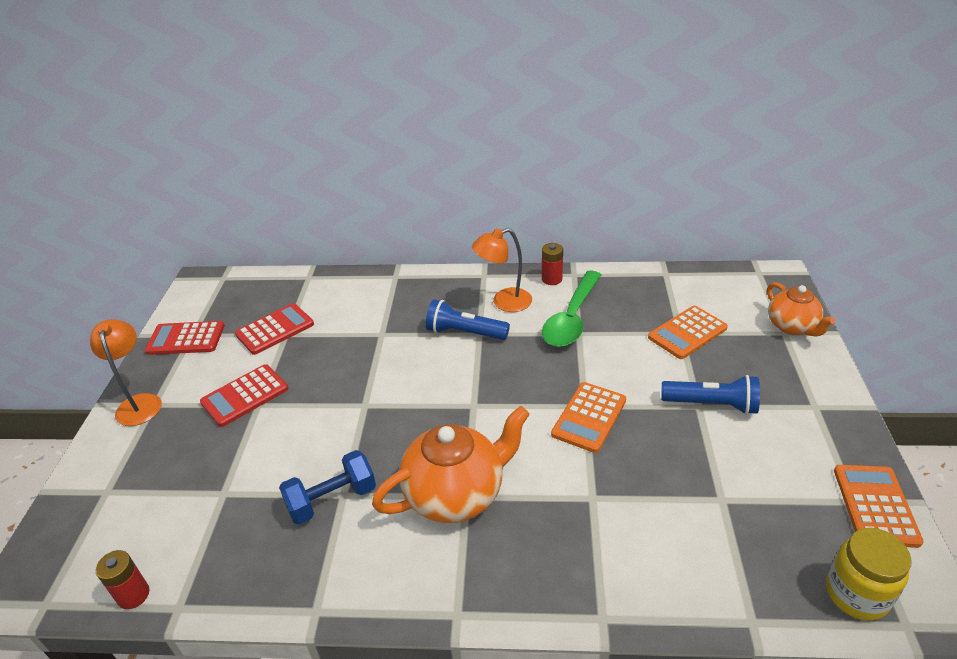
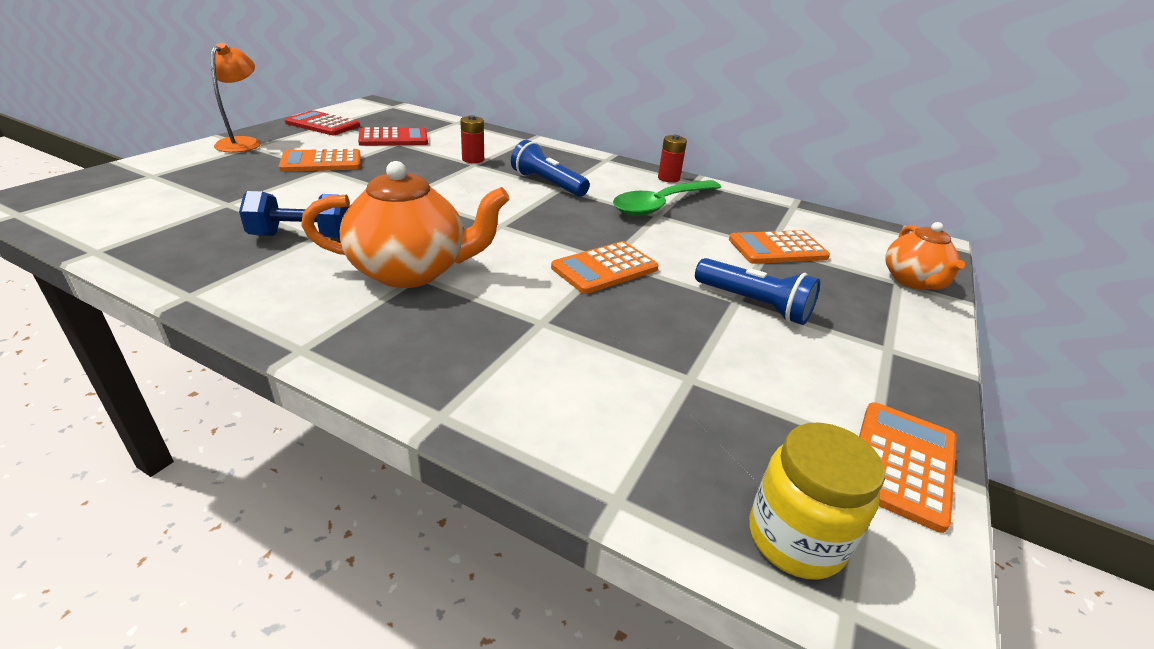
camera: 20 degrees right, 5 degrees down
red battery [96,550,150,609] -> red battery moved to [460,115,484,163]
red calculator [200,364,288,427] -> orange calculator [279,148,361,172]
orange lamp [472,228,532,312] -> none

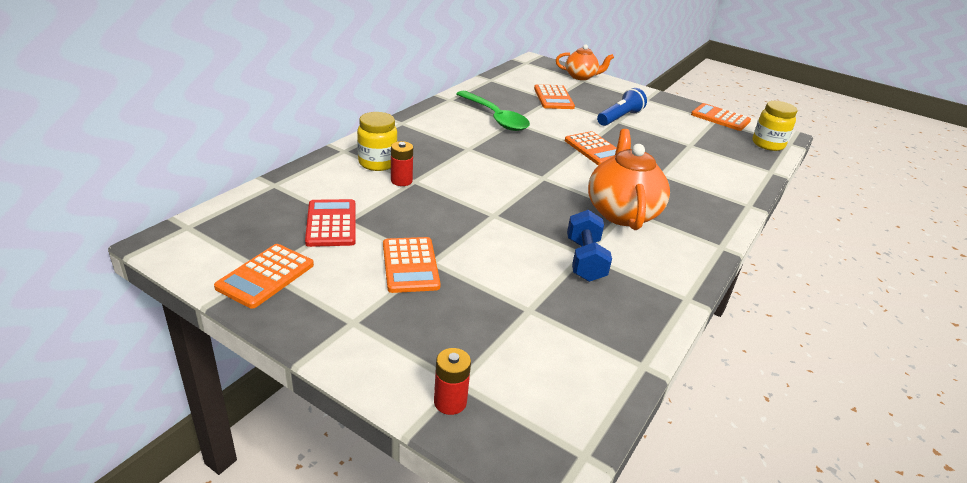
camera: 85 degrees left, 0 degrees up
orange lamp [211,43,261,153] -> none
red calculator [285,110,360,135] -> orange calculator [214,244,314,309]
blue flashlight [511,140,590,197] -> none
red battery [658,135,687,183] -> red battery moved to [434,348,471,415]
none -> yellow jar [357,112,398,171]

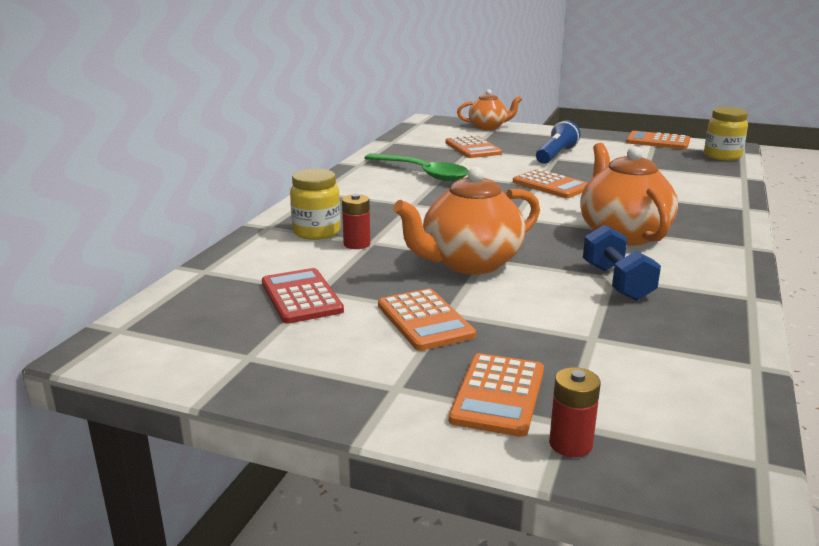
camera: 10 degrees left, 10 degrees down
orange calculator [214,244,314,309] -> orange calculator moved to [449,353,544,437]
none -> orange teapot [393,167,540,274]

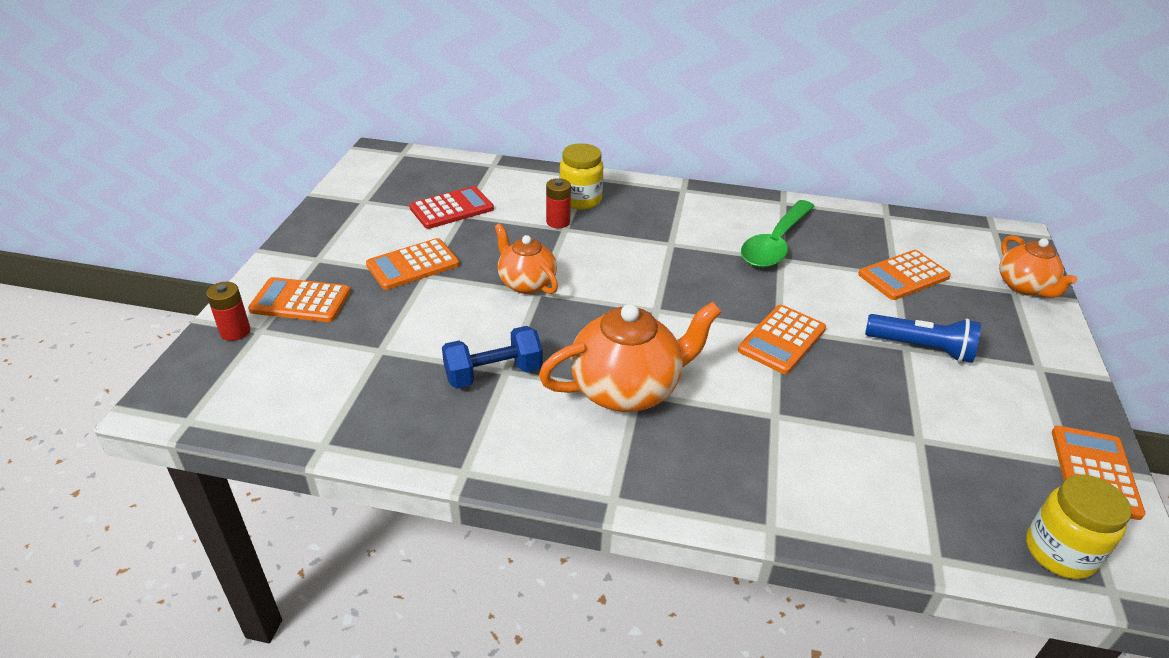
camera: 80 degrees right, 15 degrees up
orange teapot [393,167,540,274] -> orange teapot [495,223,558,294], size x0.62

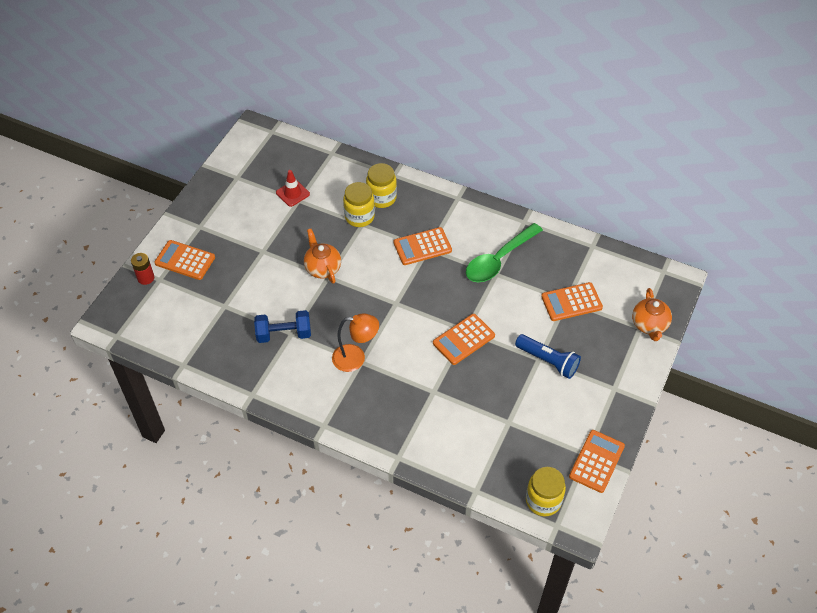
camera: 15 degrees right, 15 degrees up
orange calculator [366,238,460,290] -> orange calculator moved to [394,227,452,265]
red calculator [409,186,494,229] -> red traffic cone [276,170,310,207]
orange teapot [539,302,721,412] -> orange lamp [332,313,379,372]
red battery [546,178,571,228] -> yellow jar [343,182,375,227]

